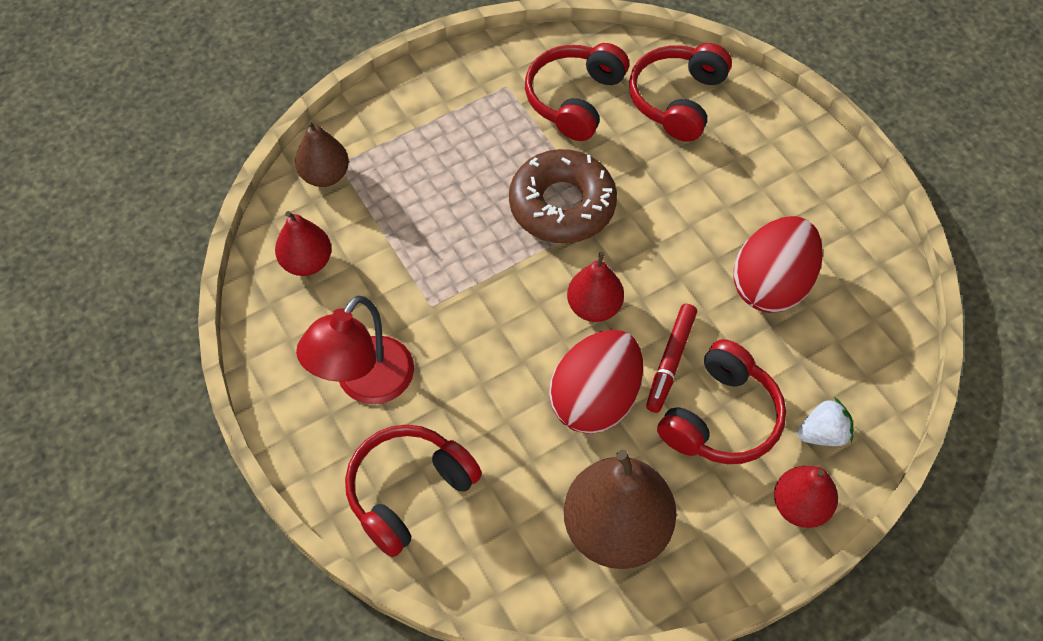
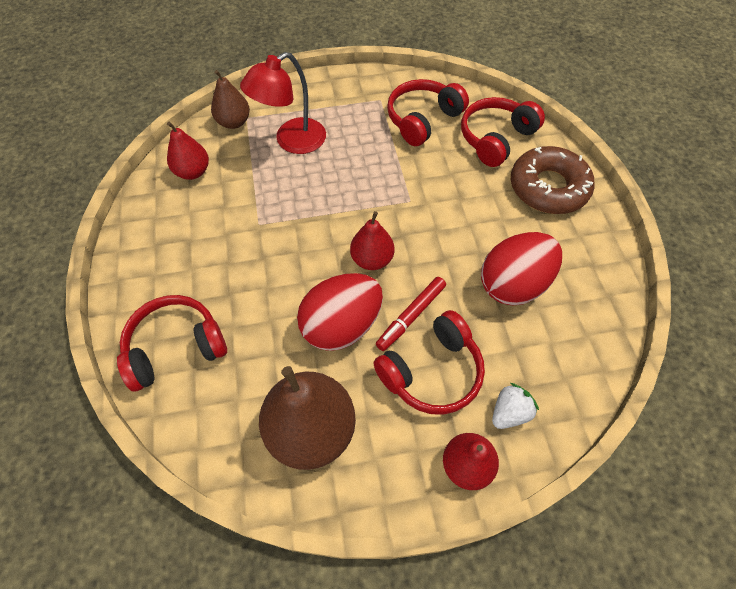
camera: 20 degrees right, 0 degrees up
red lamp [296,296,414,404] -> red lamp moved to [240,52,326,154]
brown donut [509,149,617,243] -> brown donut moved to [511,146,595,214]
white strawberry [797,397,853,446] -> white strawberry turned 45 degrees counterclockwise [492,383,539,429]

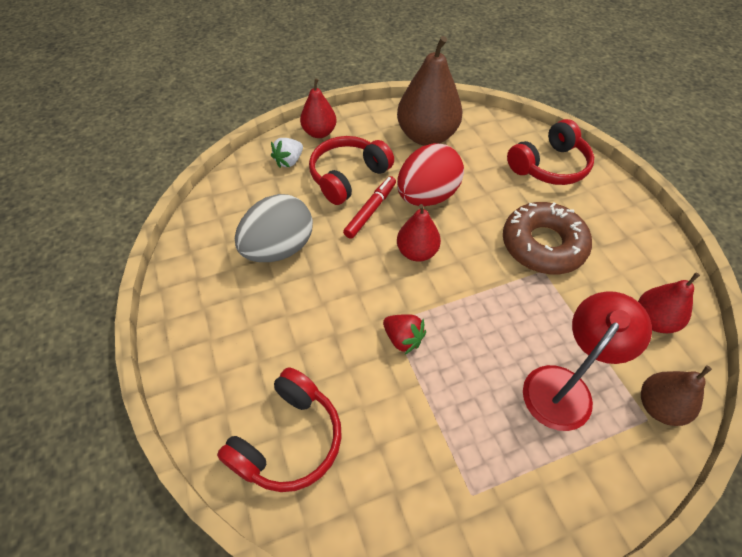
camera: 170 degrees right, 5 degrees down
red headphones [387,79,469,146] -> none
red egg [481,232,562,305] -> grey egg [235,194,313,262]
brown donut [511,146,595,214] -> brown donut moved to [503,202,592,274]
none -> red strawberry [383,314,426,354]

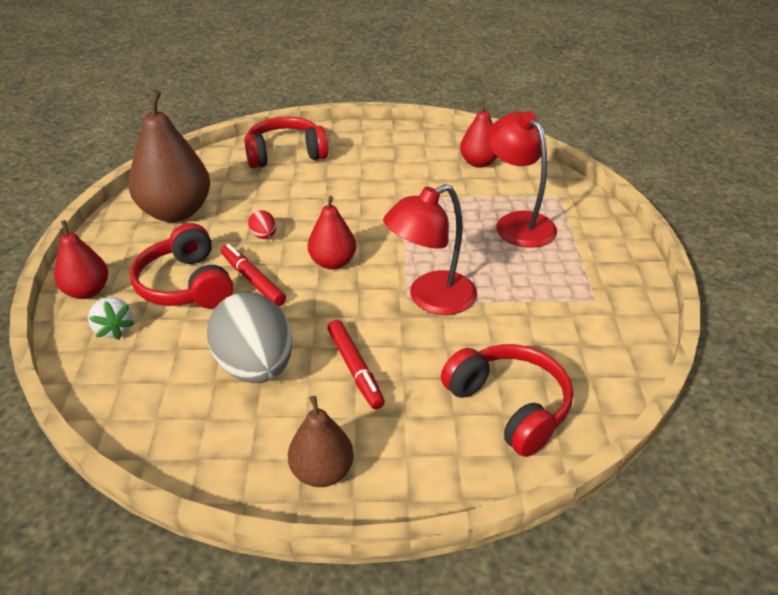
camera: 70 degrees left, 15 degrees down
red strawberry [383,314,426,354] -> red lamp [383,184,477,315]
red egg [397,143,464,206] -> red egg [248,210,276,239], size x0.41
brown donut [503,202,592,274] -> none
red headphones [507,119,594,185] -> red headphones turned 90 degrees counterclockwise [244,116,328,168]
brown pear [641,366,712,426] -> brown pear moved to [288,396,354,487]
none -> red marker [327,320,385,409]

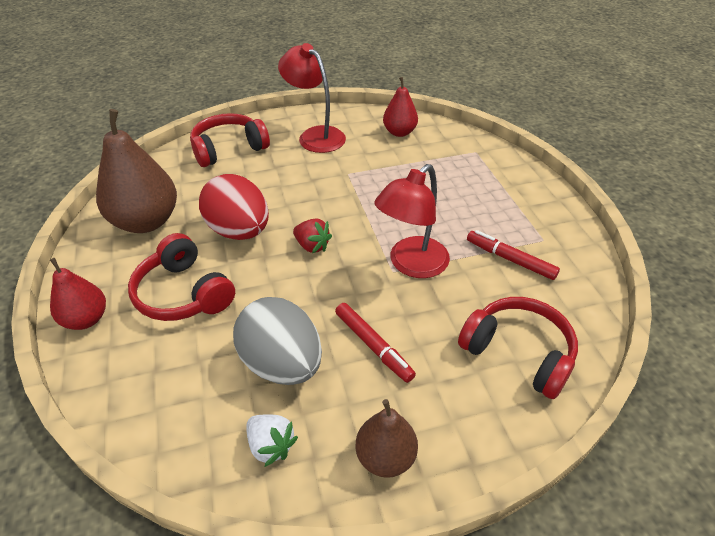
camera: 15 degrees left, 5 degrees up
white strawberry [88,297,135,340] -> white strawberry moved to [246,415,298,467]
red marker [221,244,286,306] -> red marker moved to [467,230,560,280]
red egg [248,210,276,239] -> red egg [199,174,269,240], size x2.42
red pear [308,196,356,270] -> red strawberry [293,218,332,253]
red lamp [487,111,557,248] -> red lamp moved to [278,43,346,153]

